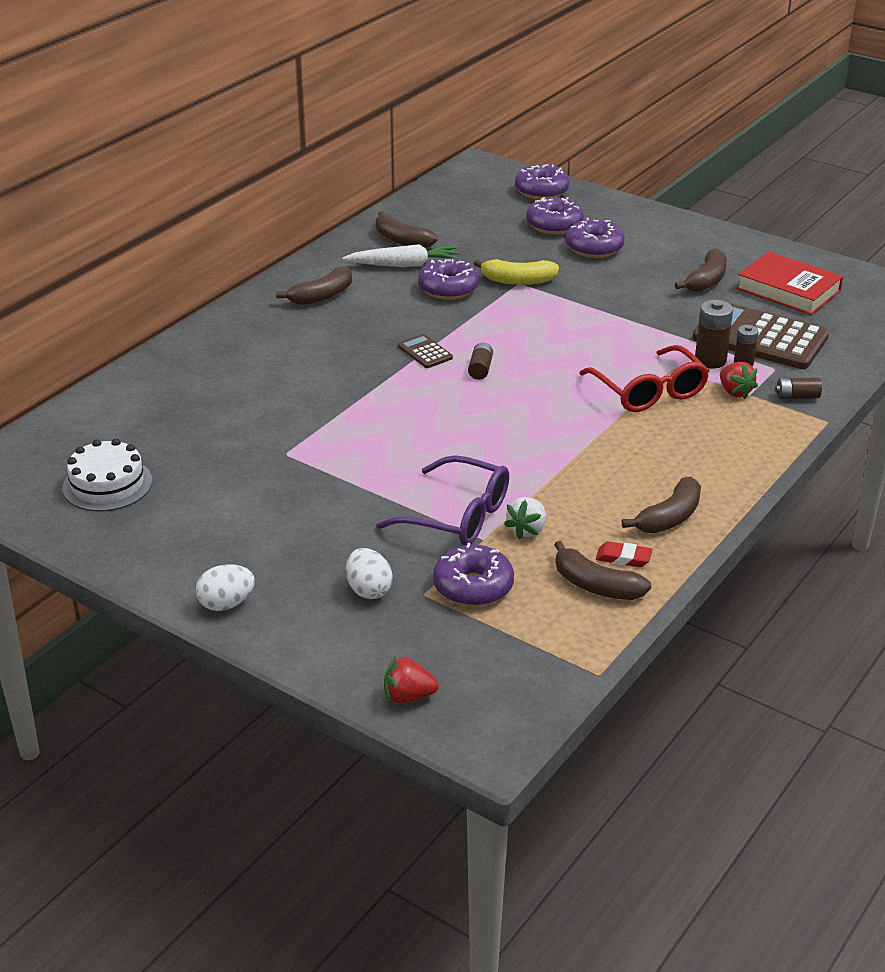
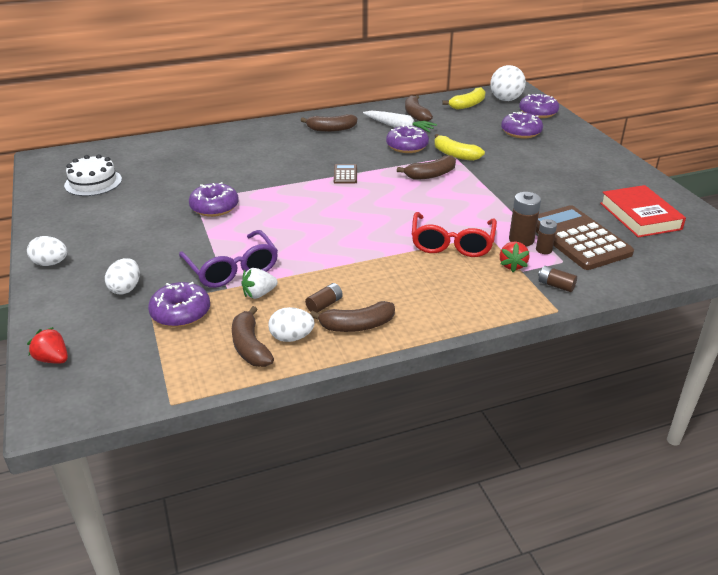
camera: 35 degrees right, 0 degrees up
brown battery [468,343,493,380] -> brown battery moved to [305,283,343,313]
purple donut [566,218,625,258] -> purple donut moved to [189,182,239,217]
red eraser [596,541,652,567] -> white egg [268,307,315,342]
brown banana [675,248,727,292] -> brown banana moved to [397,155,456,180]
none -> yellow banana [442,87,486,110]
none -> white ball [490,65,526,101]

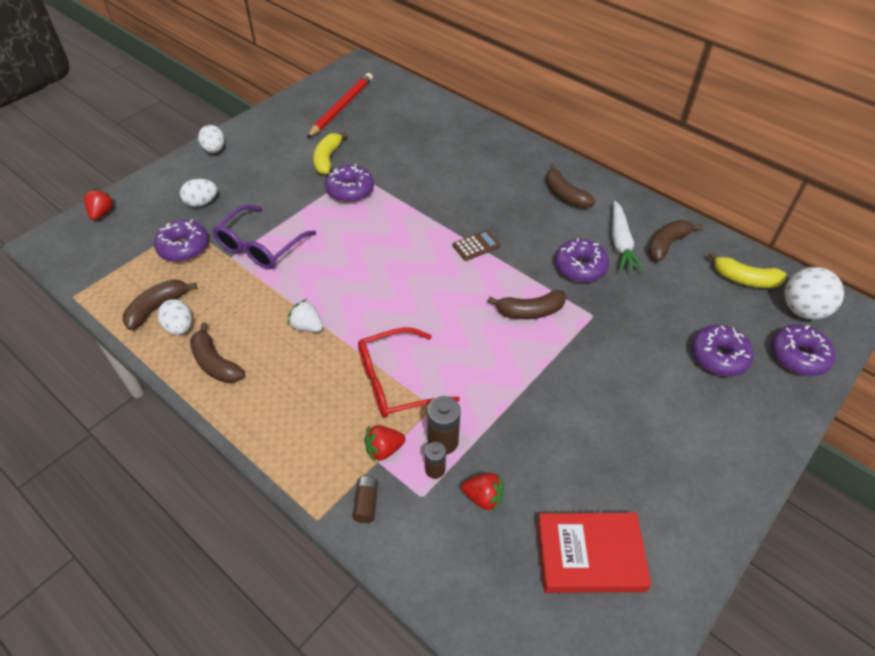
camera: 60 degrees right, 15 degrees up
white cake [64,154,122,196] -> red pencil [307,73,373,138]
white strawberry [242,268,278,299] -> white strawberry moved to [288,299,323,332]
brown battery [305,283,343,313] -> none
brown banana [397,155,456,180] -> brown banana turned 45 degrees counterclockwise [488,290,566,319]
yellow banana [434,134,485,161] -> yellow banana moved to [313,132,348,175]
brown calculator [536,205,634,270] -> red strawberry [461,473,504,512]
red book [600,185,686,237] -> red book turned 45 degrees clockwise [537,513,652,593]

